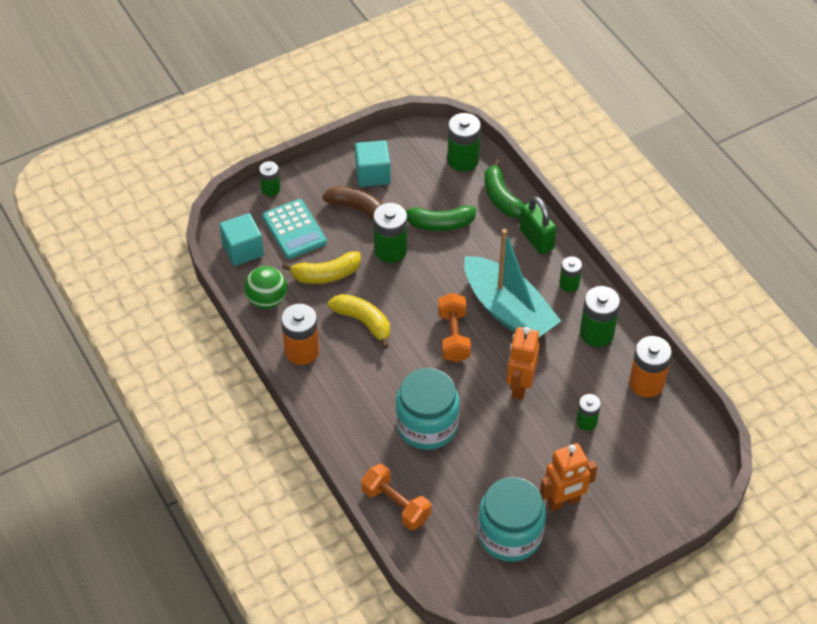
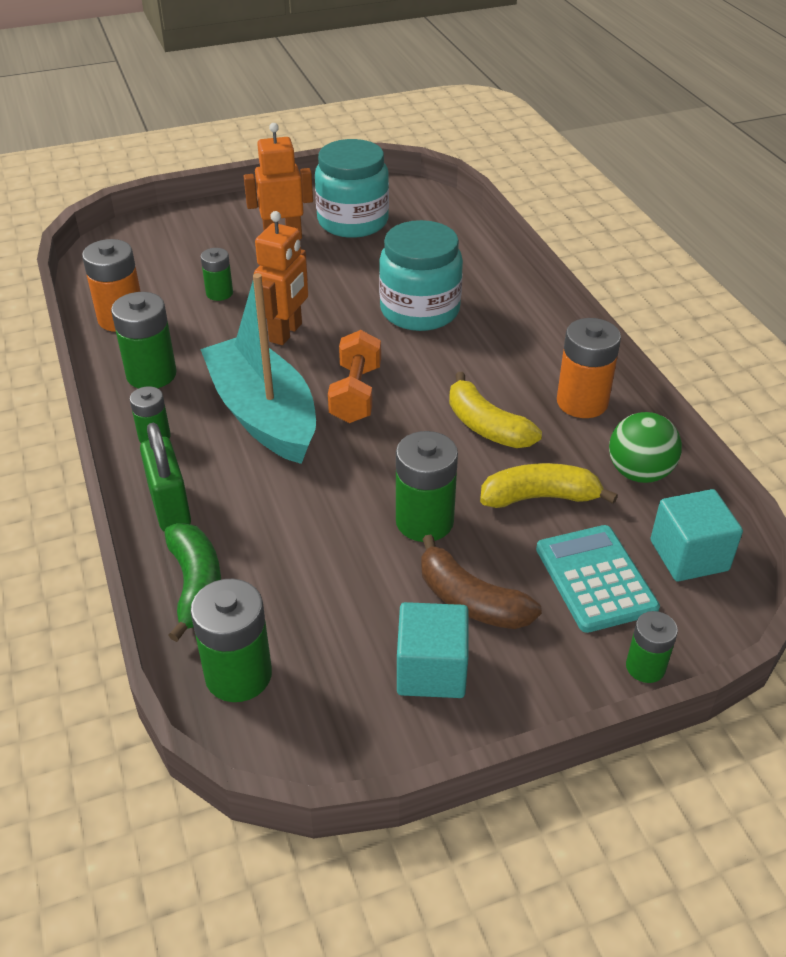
camera: 170 degrees left, 10 degrees down
orange dumbbell [361,464,431,530] -> none
green banana [401,205,476,231] -> none

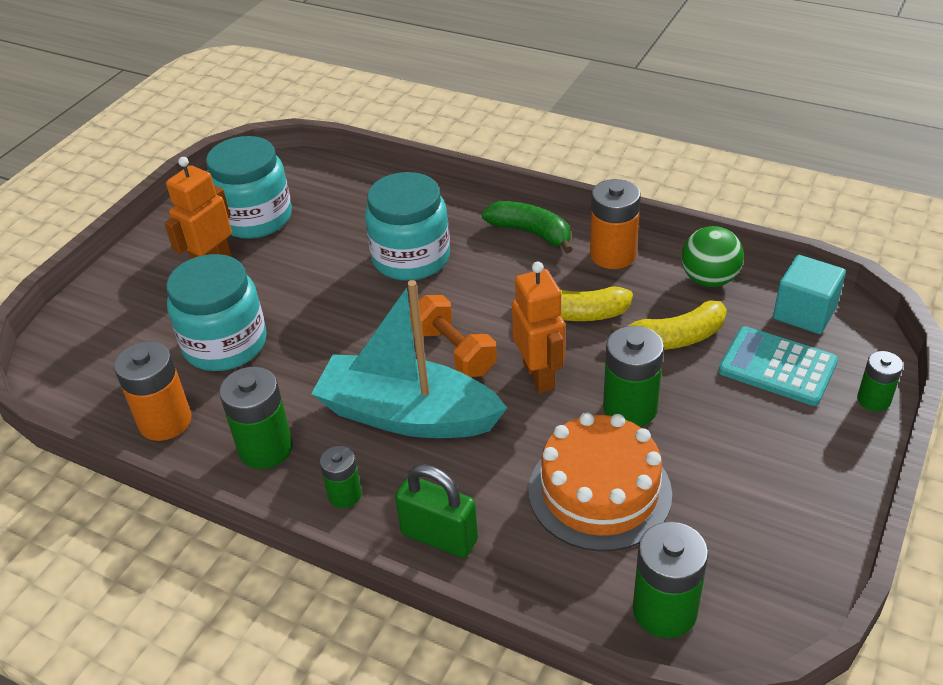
camera: 40 degrees left, 0 degrees up
green banana [165,523,221,642] -> green banana moved to [482,201,573,253]
green battery [201,248,233,301] -> turquoise jar [166,254,267,371]
orange robot [254,211,308,345] -> orange robot moved to [512,261,565,393]
turquoise cube [397,602,469,698] -> none
brown banana [421,535,542,629] -> none
yellow banana [480,463,618,508] -> yellow banana turned 150 degrees counterclockwise [610,300,727,350]
none -> orange cake [529,413,672,551]

